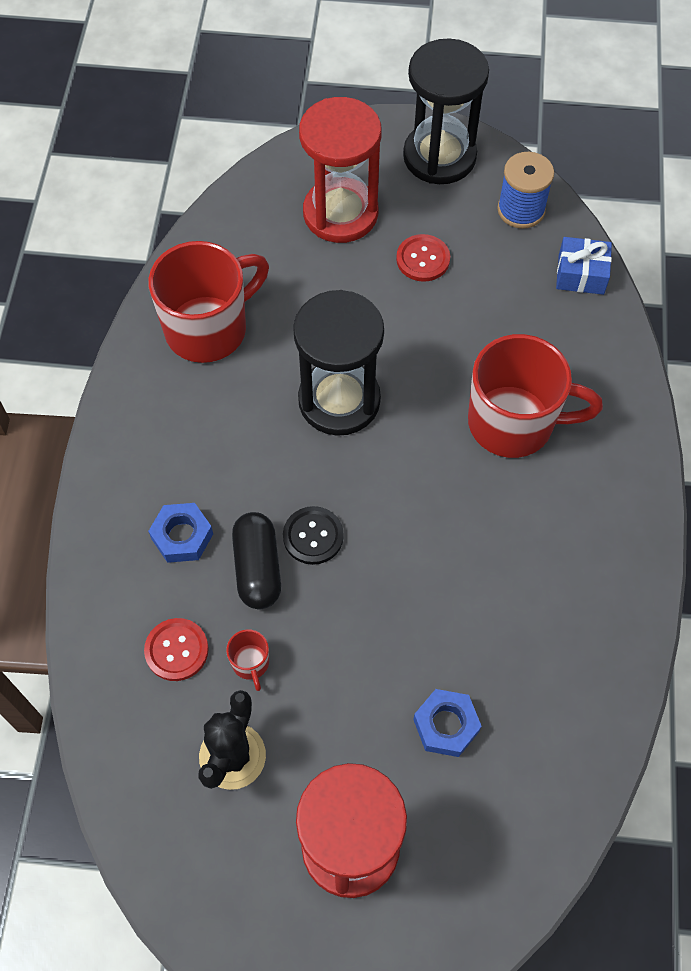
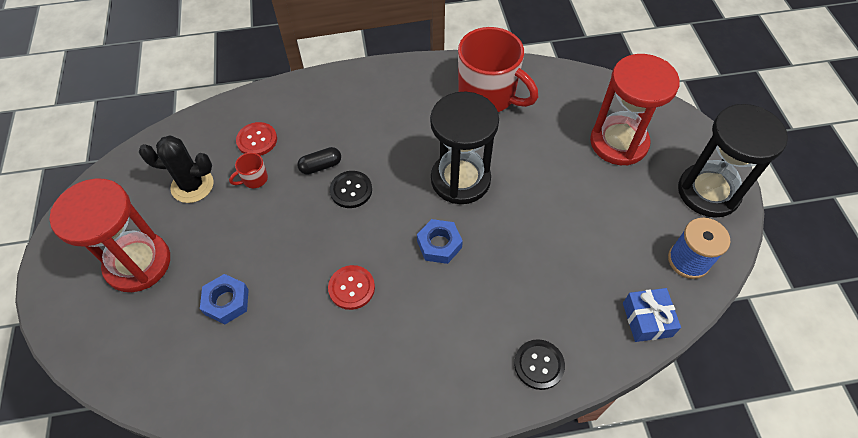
camera: 75 degrees right, 5 degrees down
blue nut [148,503,213,563] -> blue nut moved to [417,219,463,264]
black capsule [232,512,281,609] -> black capsule [297,147,341,175], size x0.66
red button [396,234,450,282] -> red button moved to [328,265,375,310]
red mug [468,334,603,458] -> none
none -> black button [514,339,565,390]

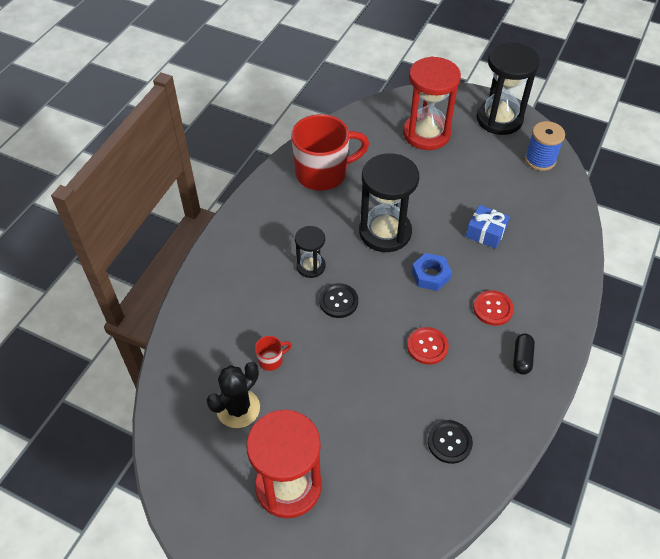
camera: 55 degrees left, 5 degrees down
blue nut [200,274,249,324] -> none
red mug [229,153,268,188] -> red mug turned 120 degrees counterclockwise [255,336,292,371]
red button [236,122,277,156] -> red button moved to [473,290,514,326]
black capsule [297,147,341,175] -> black capsule moved to [513,333,535,375]
black button [514,339,565,390] -> black button moved to [428,420,473,464]
blue gift [623,288,681,342] -> blue gift moved to [466,205,510,249]
none -> black hourglass [295,226,325,278]

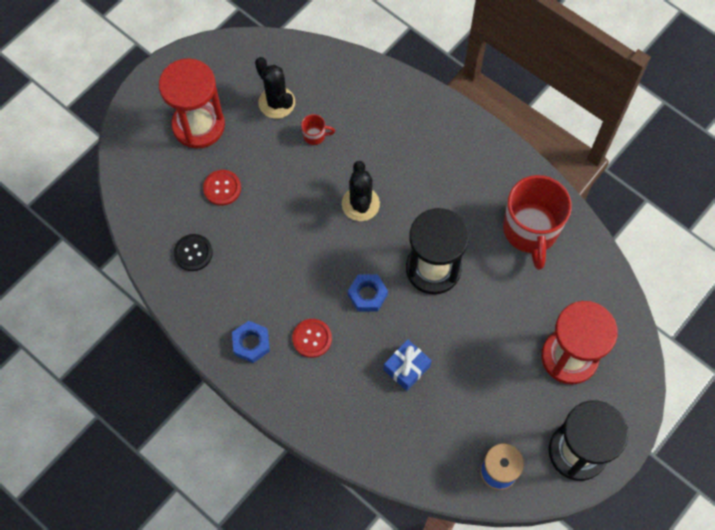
camera: 105 degrees right, 15 degrees up
red mug [255,336,292,371] -> red mug turned 75 degrees counterclockwise [301,114,335,145]
black hourglass [295,226,325,278] -> none
black button [319,283,358,318] -> black cactus [342,161,380,221]
red button [407,327,449,365] -> red button moved to [203,170,241,206]
black capsule [513,333,535,375] -> blue nut [232,321,270,363]

